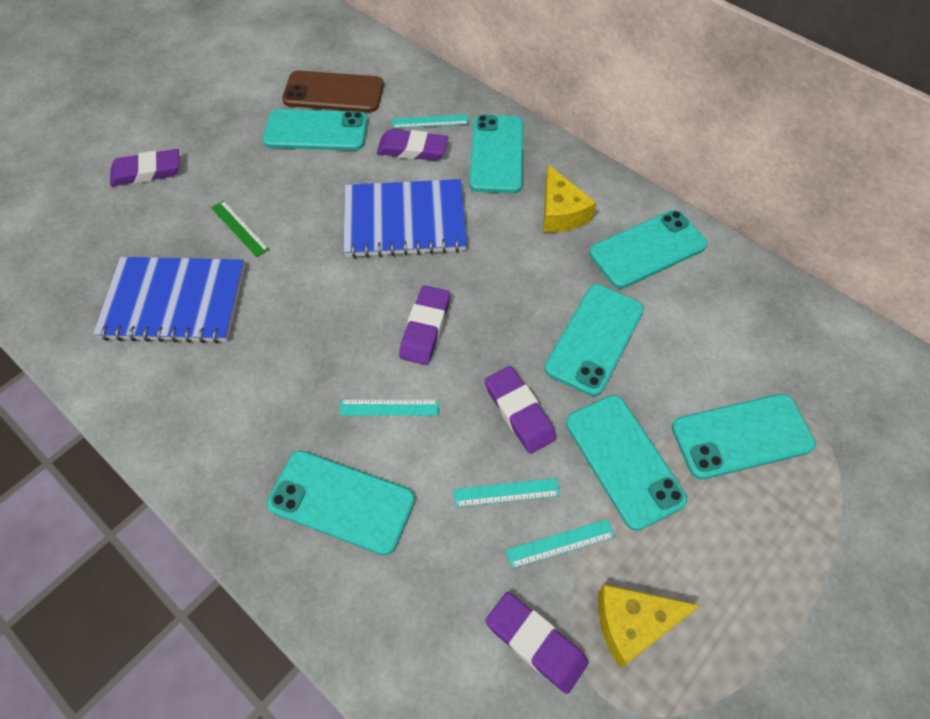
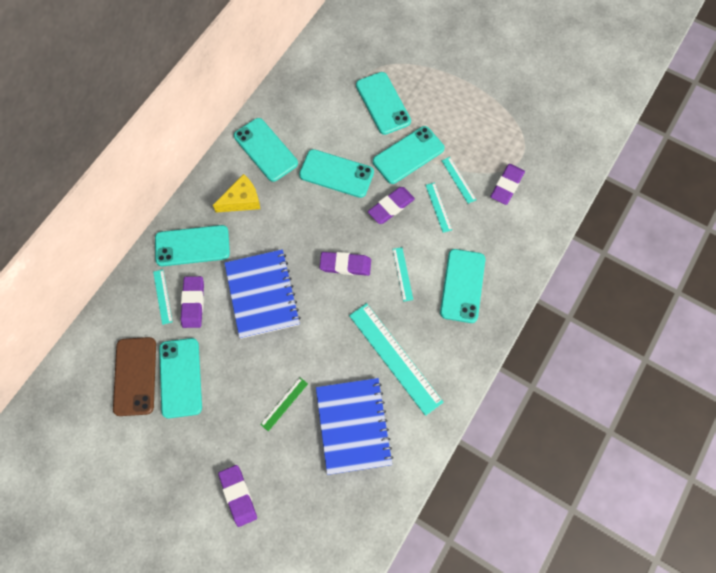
camera: 100 degrees left, 10 degrees up
yellow cheese [598,584,701,668] -> none
none -> turquoise ruler [349,303,443,416]

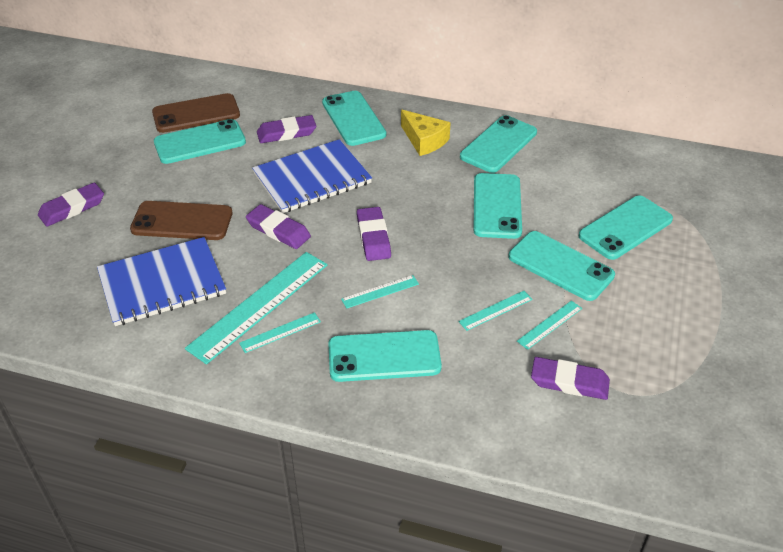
camera: 75 degrees right, 25 degrees down
turquoise ruler [153,269,173,325] -> turquoise ruler moved to [239,312,321,353]
green ruler [260,378,308,431] -> brown phone [130,201,232,240]
purple eraser [368,187,415,224] -> purple eraser moved to [246,204,311,249]

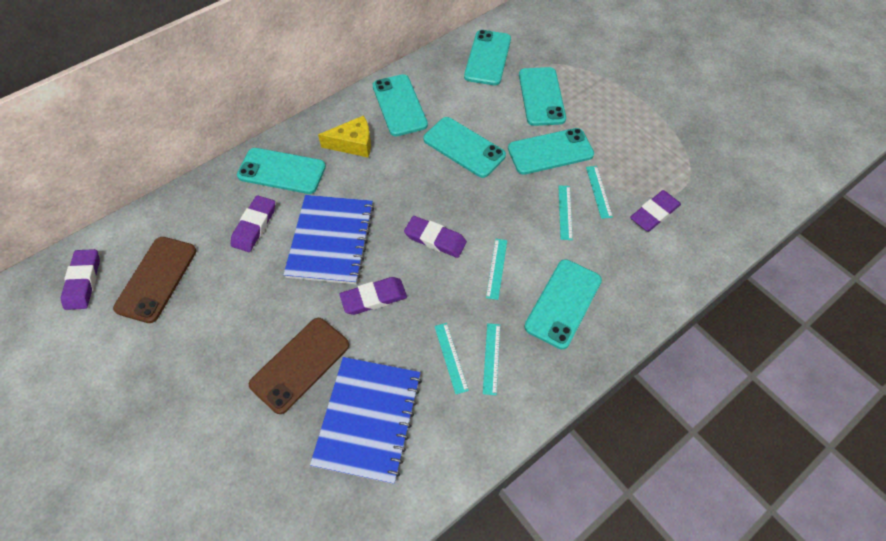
camera: 55 degrees left, 15 degrees up
purple eraser [38,182,104,227] -> purple eraser moved to [61,249,100,310]
turquoise phone [154,119,246,164] -> turquoise phone moved to [464,30,511,85]
turquoise ruler [185,252,328,365] -> turquoise ruler [434,323,469,394], size x0.47

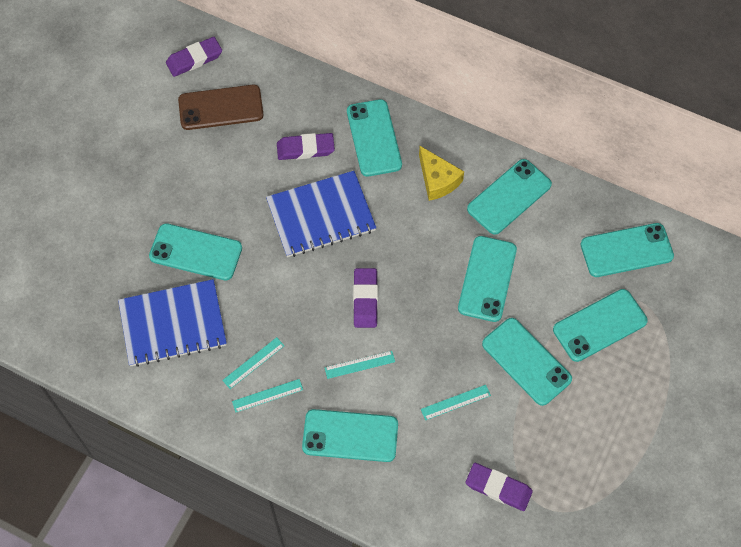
camera: 65 degrees right, 5 degrees up
brown phone [249,318,349,414] -> turquoise phone [149,223,242,280]
purple eraser [339,277,407,315] -> none
turquoise ruler [586,166,613,219] -> none

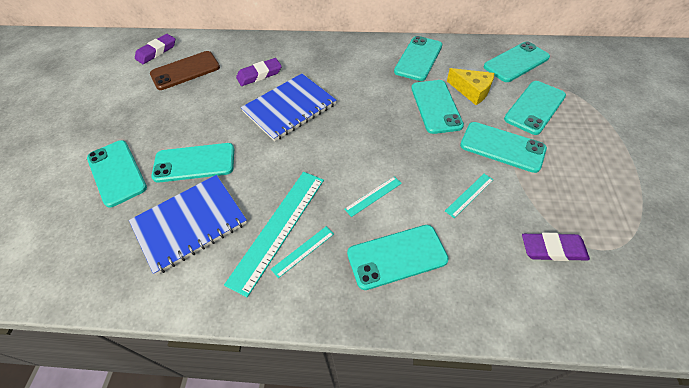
camera: 20 degrees left, 10 degrees down
turquoise ruler [222,337,284,389] -> turquoise ruler [224,172,324,297], size x2.12
turquoise phone [347,99,402,177] -> turquoise phone moved to [87,140,147,207]
purple eraser [353,268,378,328] -> none
yellow cheese [419,146,464,201] -> yellow cheese moved to [447,68,494,105]

